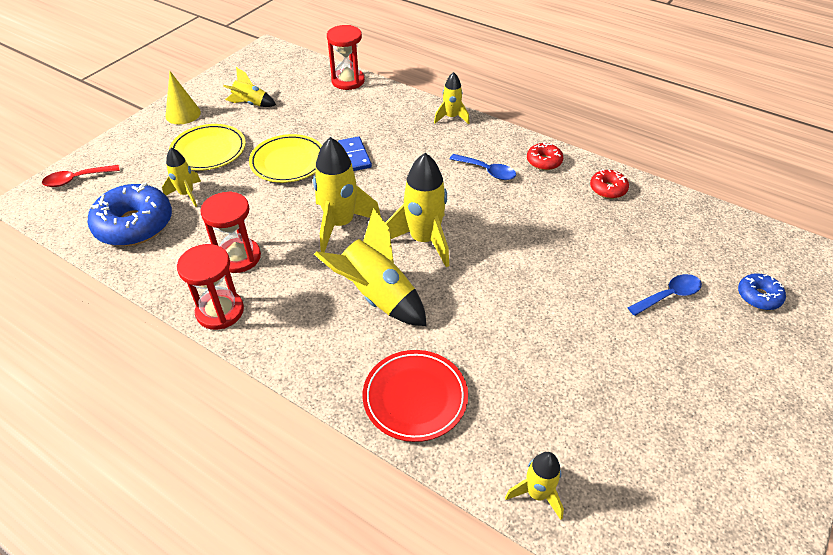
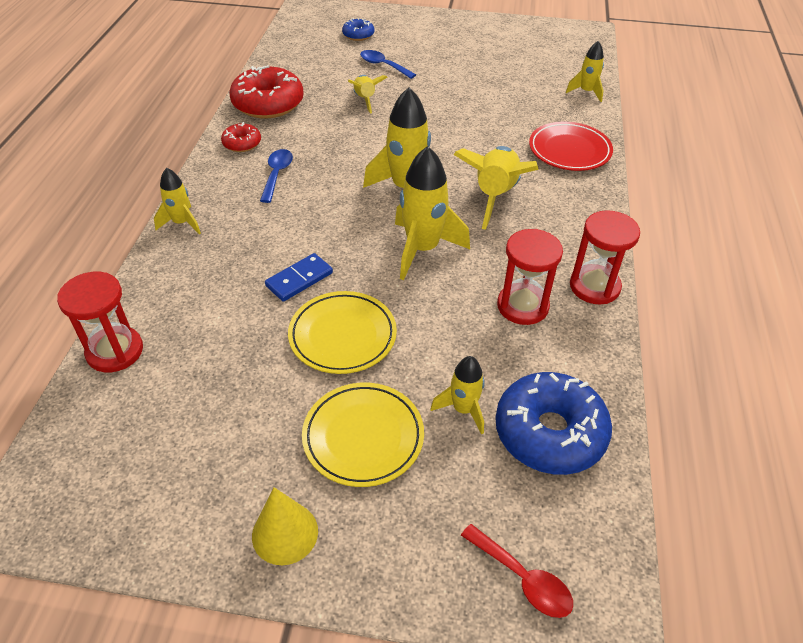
camera: 115 degrees left, 0 degrees up
yellow rocket [223,67,276,107] -> yellow rocket moved to [348,75,387,113]
red donut [590,169,629,199] -> red donut [229,65,304,118], size x1.98

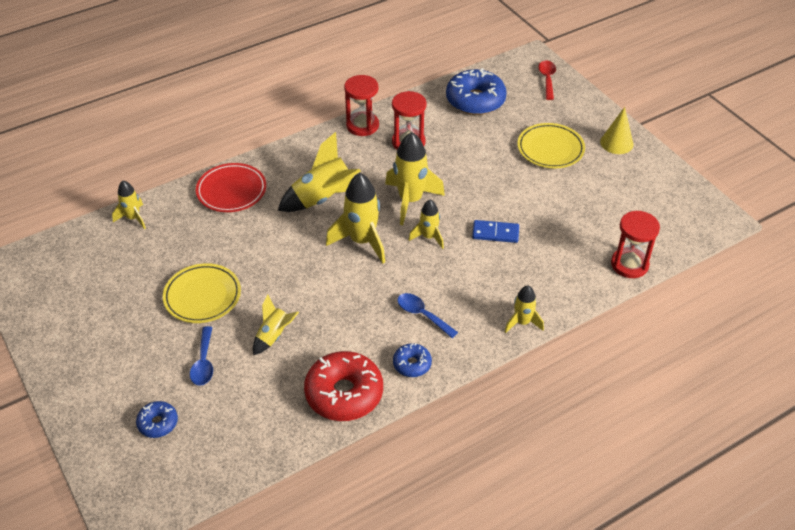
camera: 130 degrees left, 0 degrees up
red donut [221,122,261,152] -> blue donut [393,343,432,377]
blue spoon [260,149,293,203] -> blue spoon turned 75 degrees clockwise [397,293,458,338]
yellow plate [288,291,397,374] -> yellow plate moved to [163,263,241,323]
yellow rocket [430,356,485,435] -> yellow rocket moved to [409,200,444,249]

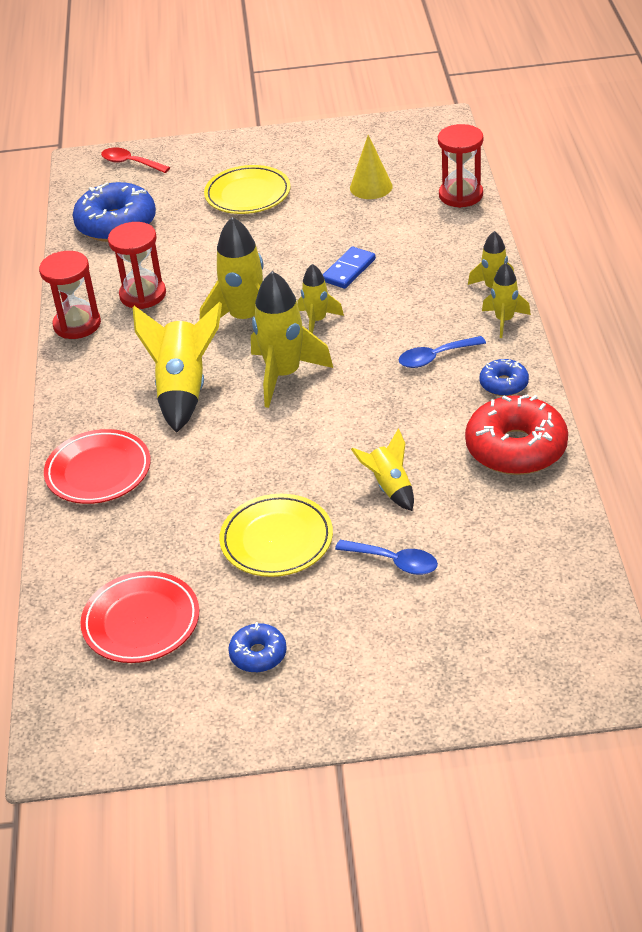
camera: 60 degrees left, 5 degrees down
yellow rocket [112,181,146,229] -> yellow rocket moved to [482,263,531,338]
blue donut [136,401,178,438] -> blue donut moved to [228,622,287,673]
yellow cone [600,107,633,154] -> yellow cone moved to [350,135,393,199]
none -> red plate [80,571,199,663]

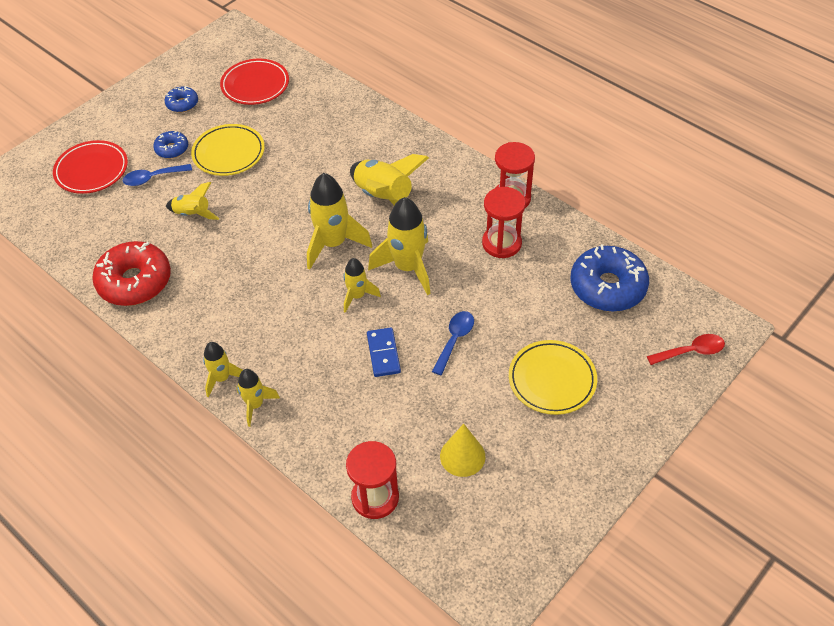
camera: 135 degrees right, 10 degrees up
red plate [44,429,151,504] -> red plate moved to [53,140,128,194]
blue spoon [399,336,486,368] -> blue spoon moved to [432,311,474,375]
blue donut [480,359,529,396] -> blue donut moved to [153,131,188,158]

